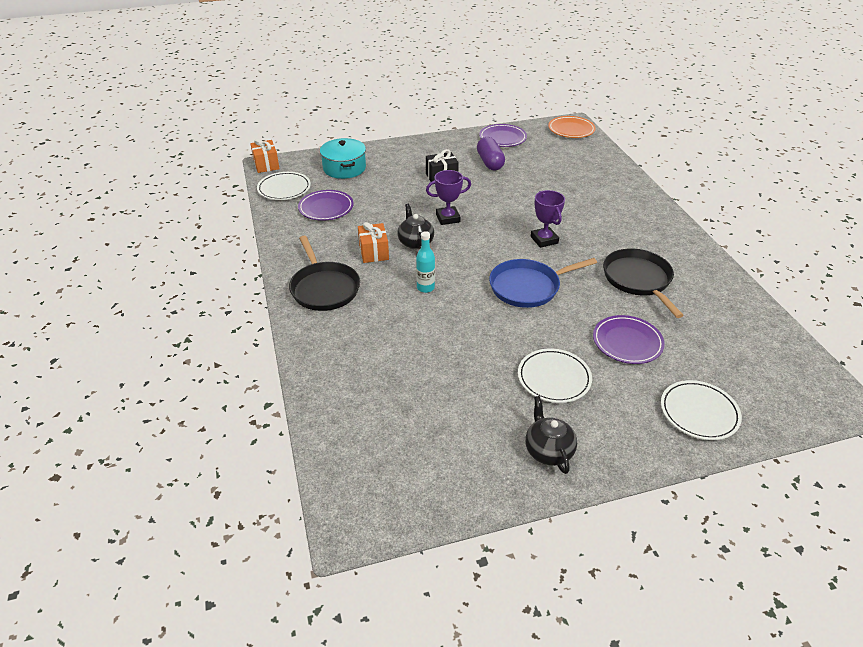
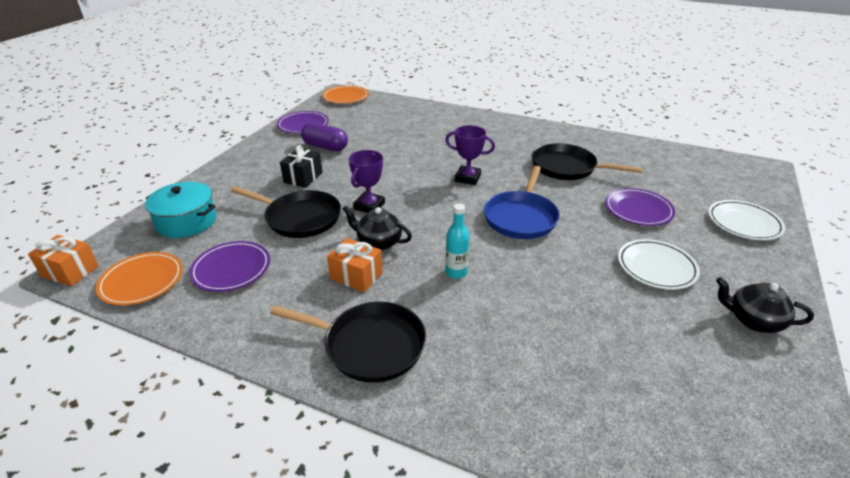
camera: 50 degrees left, 5 degrees down
white plate [257,172,311,200] -> orange plate [96,252,183,306]
none -> black pan [231,186,341,238]

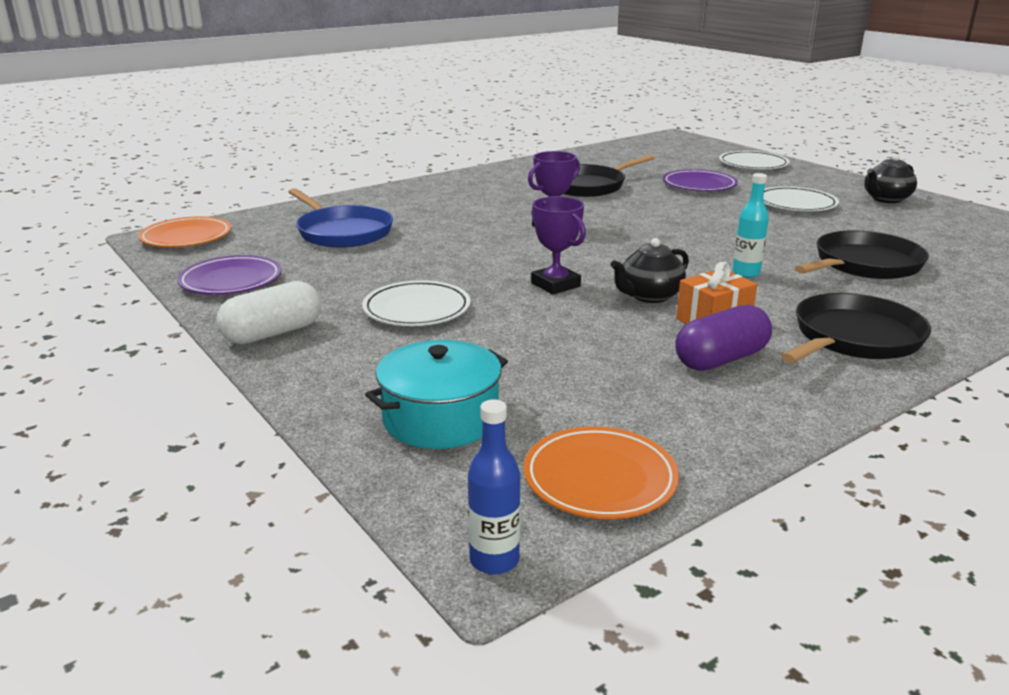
camera: 60 degrees left, 10 degrees down
orange gift [28,235,99,286] -> blue bottle [468,399,520,575]
purple plate [189,241,270,292] -> none
black pan [231,186,341,238] -> black pan moved to [795,230,929,279]
black gift [280,145,323,188] -> white plate [362,280,471,326]
purple capsule [301,122,348,151] -> purple capsule moved to [675,305,772,371]
blue pan [484,166,560,239] -> blue pan moved to [289,188,393,248]
none -> white capsule [216,281,321,344]

